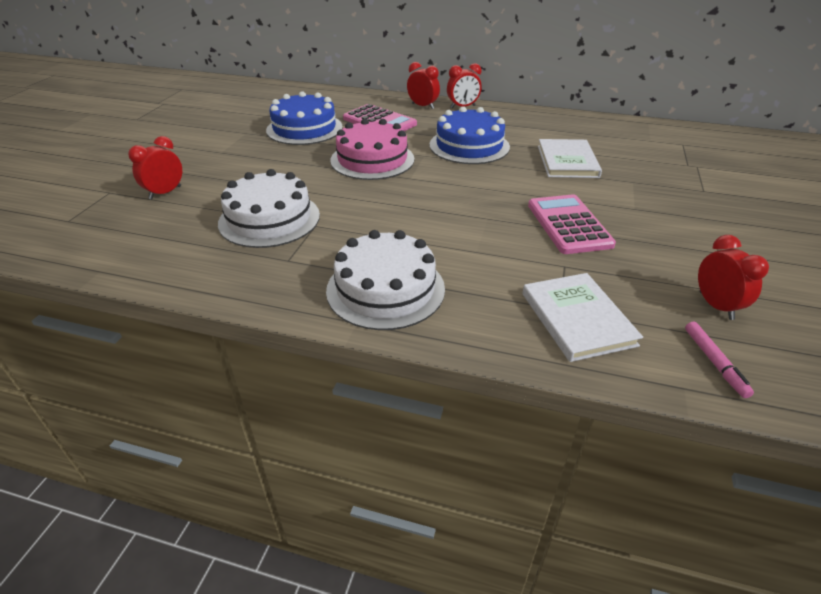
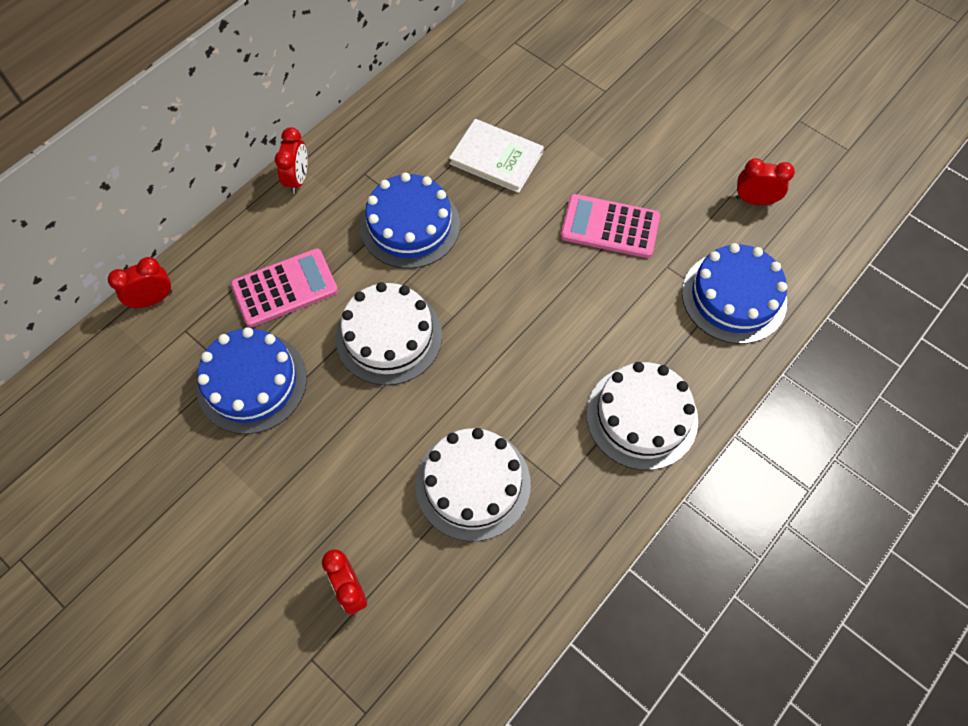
camera: 65 degrees left, 25 degrees up
pink cake [331,119,414,180] -> white cake [336,282,442,385]
red clock [407,62,440,109] -> red clock moved to [108,257,172,309]
white book [522,273,643,362] -> blue cake [682,243,787,344]
pink marker [685,322,754,398] -> none

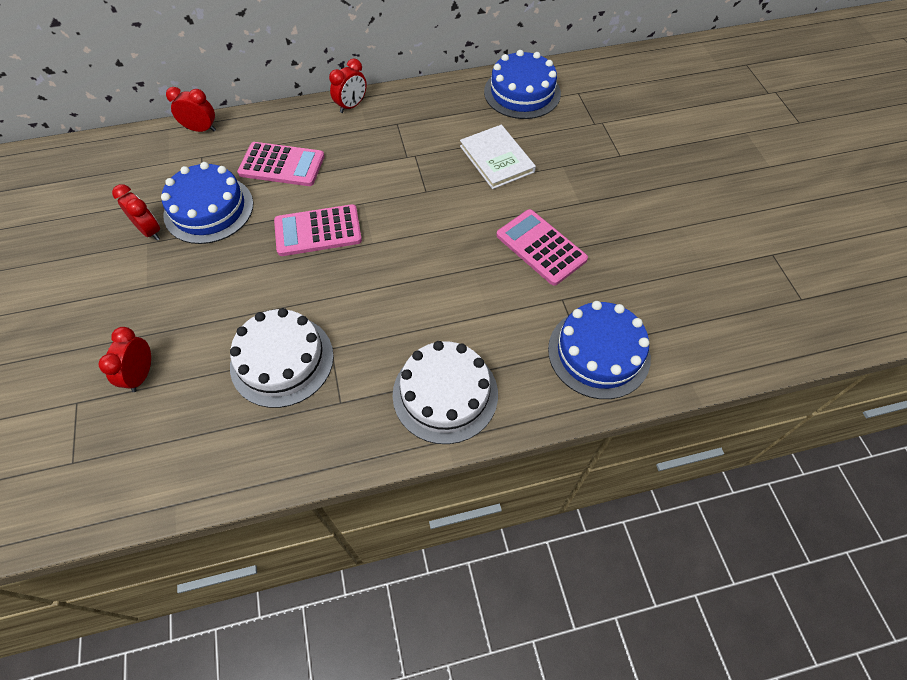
camera: 35 degrees right, 5 degrees down
white cake [336,282,442,385] -> pink calculator [274,204,362,256]
blue cake [360,173,460,269] -> blue cake moved to [484,50,561,119]
red clock [736,158,795,205] -> red clock moved to [112,184,160,241]

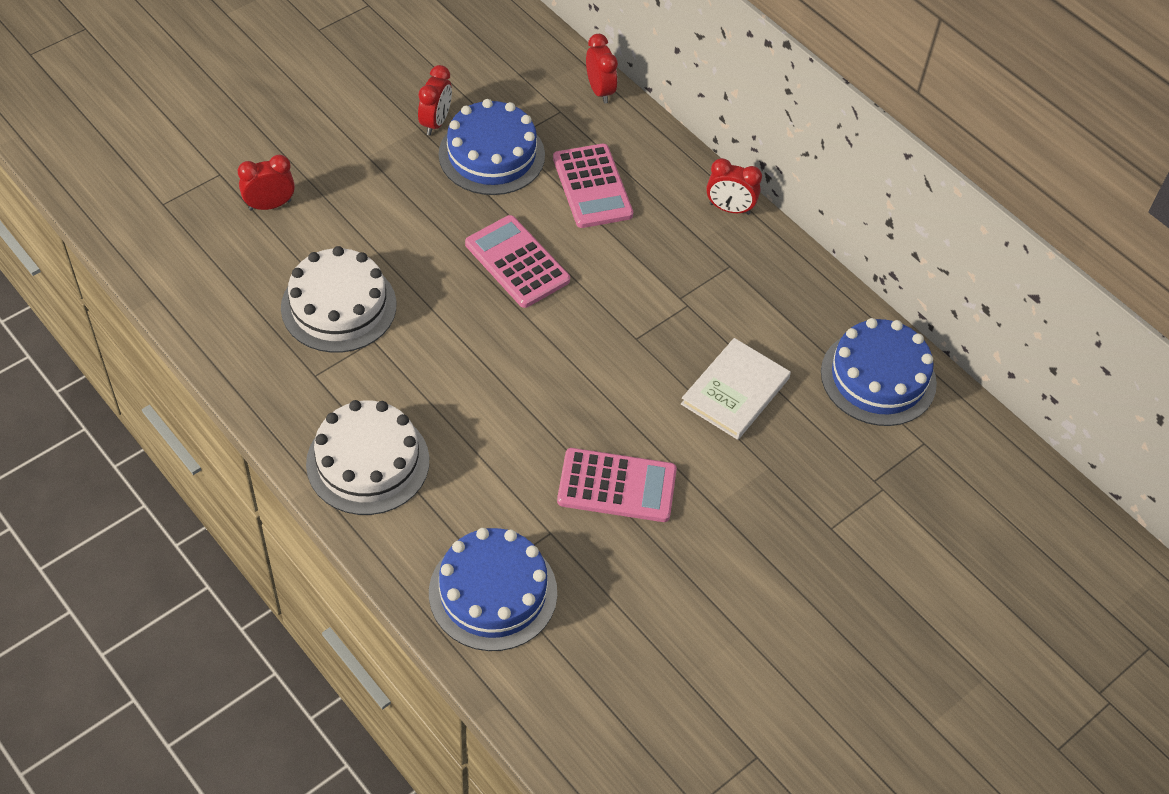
camera: 60 degrees right, 5 degrees down
pink calculator [496,209,588,286] -> pink calculator turned 75 degrees clockwise [557,448,677,522]

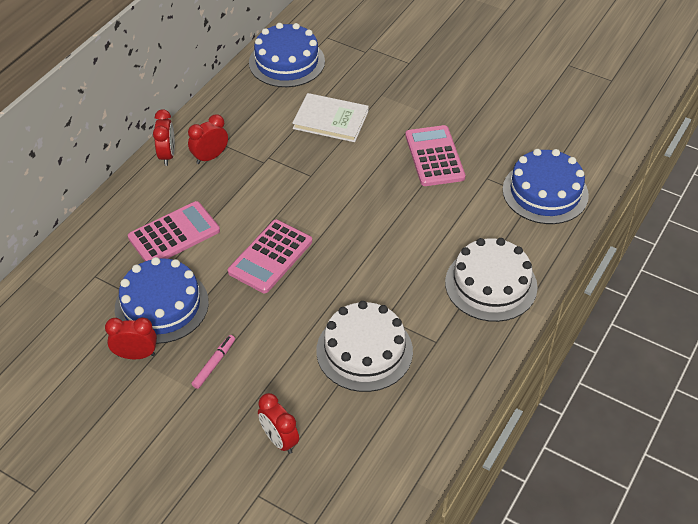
camera: 105 degrees left, 5 degrees down
red clock [586,34,618,103] -> red clock moved to [188,114,228,164]
none -> pink marker [192,335,235,389]

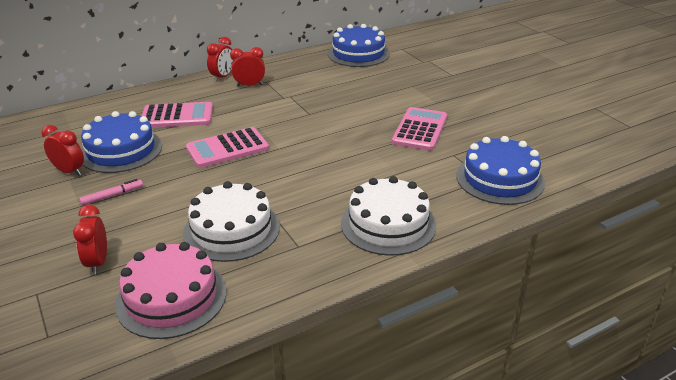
camera: 30 degrees right, 15 degrees down
white book [292,93,369,142] -> none
none -> pink cake [115,242,226,339]

